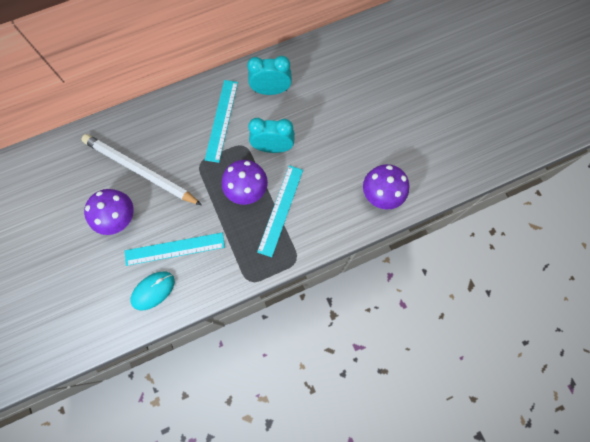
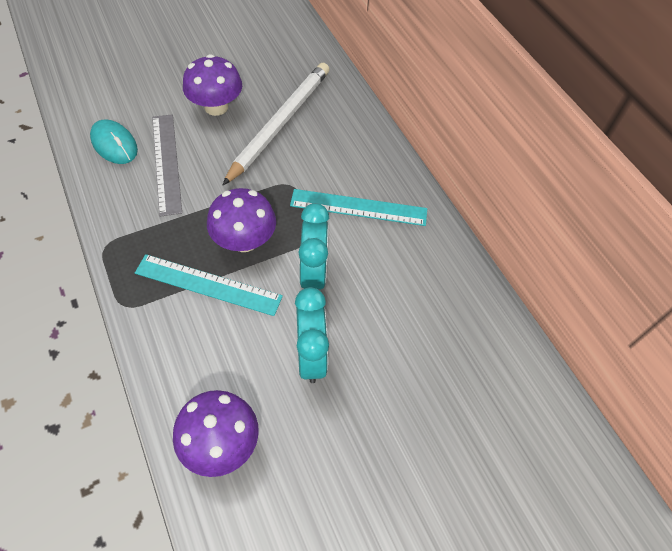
camera: 85 degrees right, 15 degrees down
turquoise ruler [125,232,225,266] -> grey ruler [152,114,182,217]
turquoise clock [247,56,292,95] -> turquoise clock moved to [295,287,329,383]

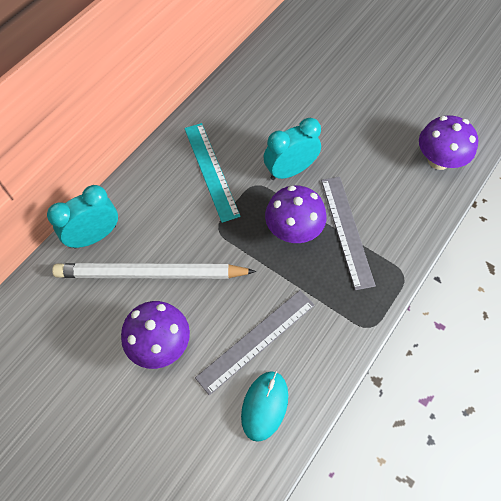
camera: 115 degrees left, 5 degrees up
turquoise ruler [135,254,283,316] -> grey ruler [321,177,376,290]
turquoise clock [295,287,329,383] -> turquoise clock moved to [47,185,118,248]

